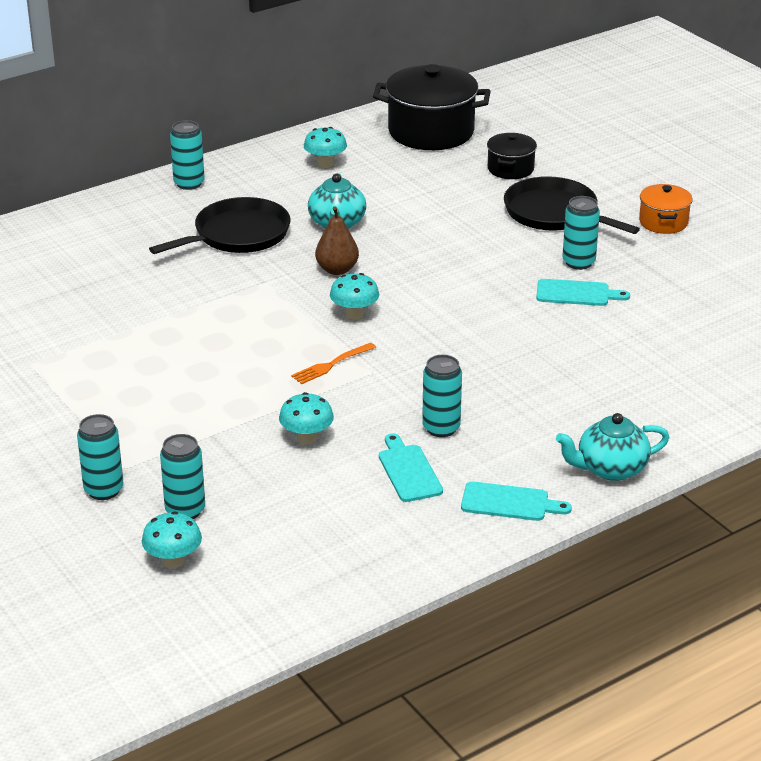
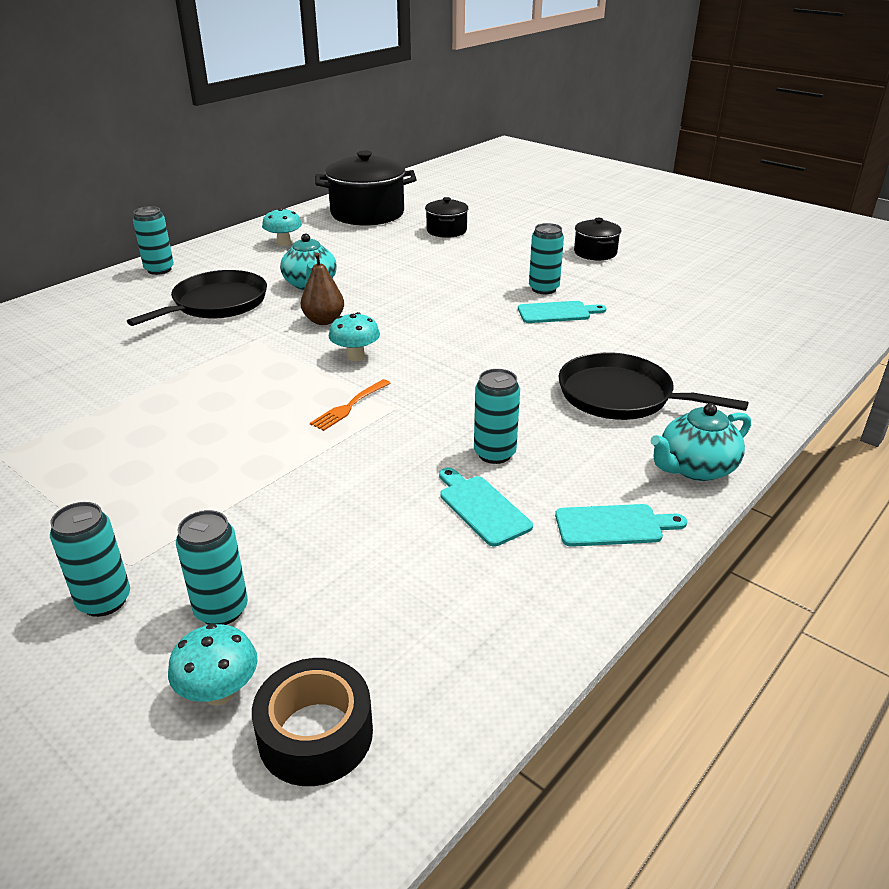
camera: 15 degrees left, 0 degrees up
turquoise mushroom [279,392,334,445] -> none
black pan [504,176,640,234] -> black pan moved to [558,352,749,420]
orange pot [639,184,693,234] -> black pot [574,218,621,260]
none -> black tape [252,658,373,786]

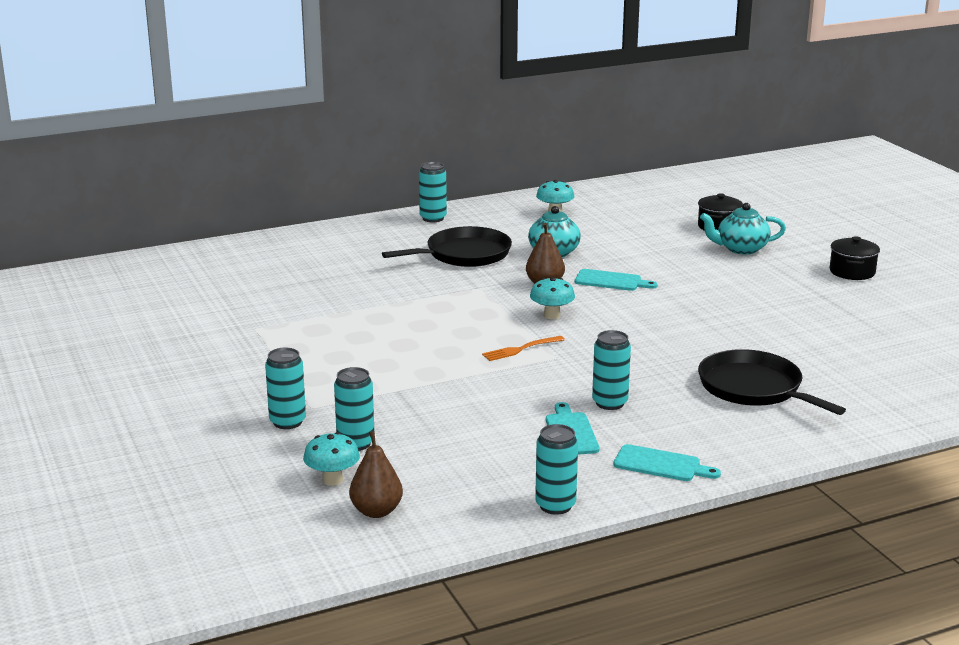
camera: 25 degrees right, 10 degrees down
black tape [252,658,373,786] -> brown pear [349,431,403,518]
black pot [315,150,417,225] -> none
turquoise cutting board [518,301,606,323] -> turquoise cutting board moved to [575,269,658,291]
turquoise can [529,223,564,294] -> turquoise can moved to [535,424,578,515]
turquoise teapot [650,403,751,481] -> turquoise teapot moved to [700,203,786,255]

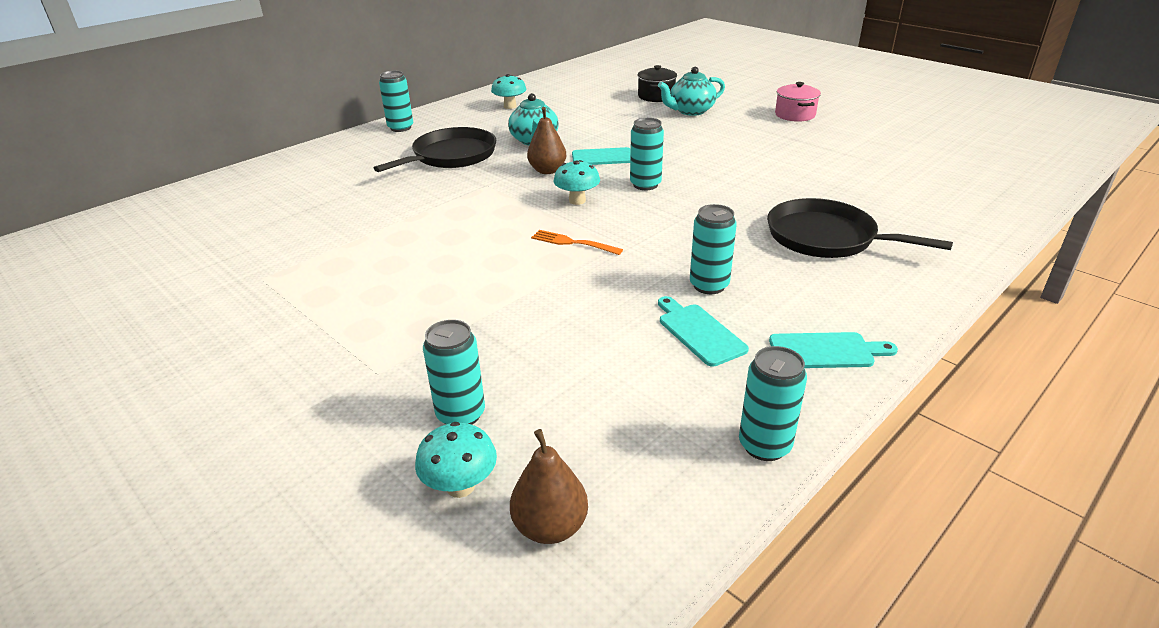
camera: 20 degrees left, 10 degrees up
turquoise can [265,348,306,429] -> turquoise can moved to [630,118,664,190]
orange fork [482,336,565,361] -> orange fork turned 75 degrees clockwise [531,230,623,255]
black pot [830,236,880,280] -> pink pot [775,82,821,122]

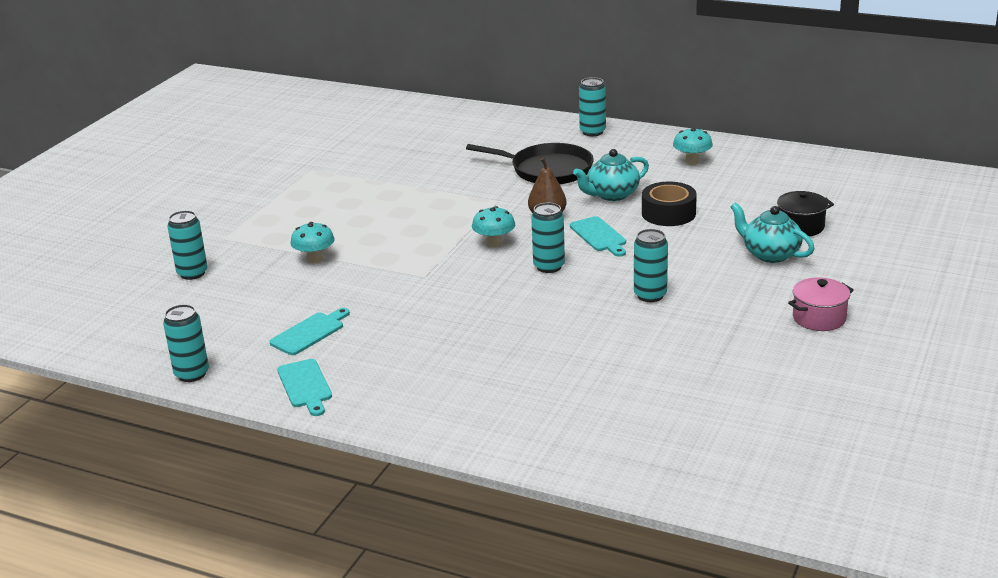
camera: 70 degrees right, 5 degrees down
turquoise mushroom [415,422,497,498] -> turquoise mushroom moved to [290,222,335,264]
brown pear [510,429,588,544] -> none
orange fork [531,230,623,255] -> none
turquoise can [690,204,737,294] -> turquoise can moved to [634,229,668,302]
black pan [767,198,953,258] -> none
none -> black tape [642,182,697,226]

